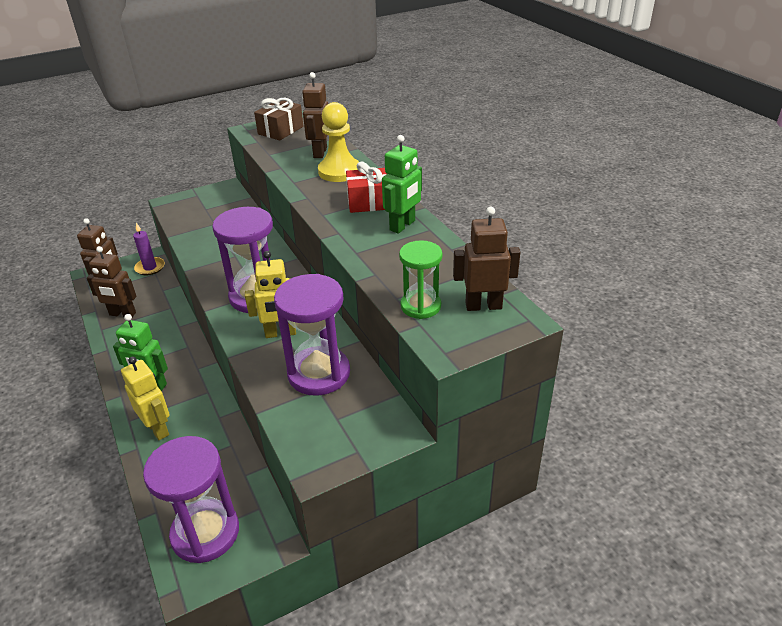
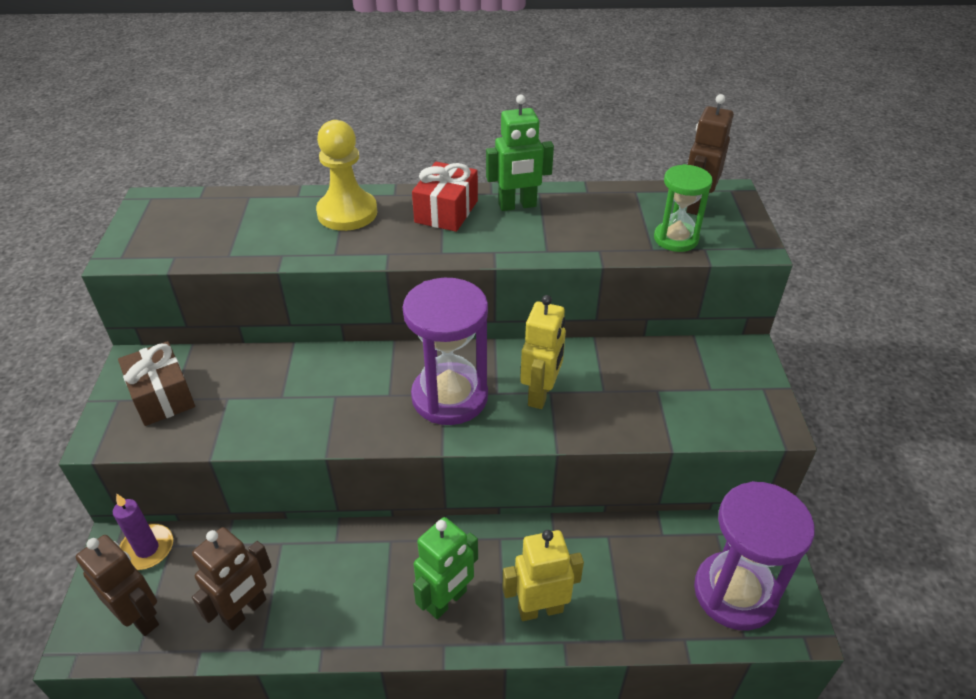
camera: 65 degrees left, 5 degrees up
brown gift [254,98,303,140] -> brown gift moved to [118,341,195,426]
purple hourglass [274,274,350,396] -> none
brown robot [302,72,328,158] -> none
green robot [382,135,422,234] -> green robot turned 105 degrees clockwise [486,95,554,211]

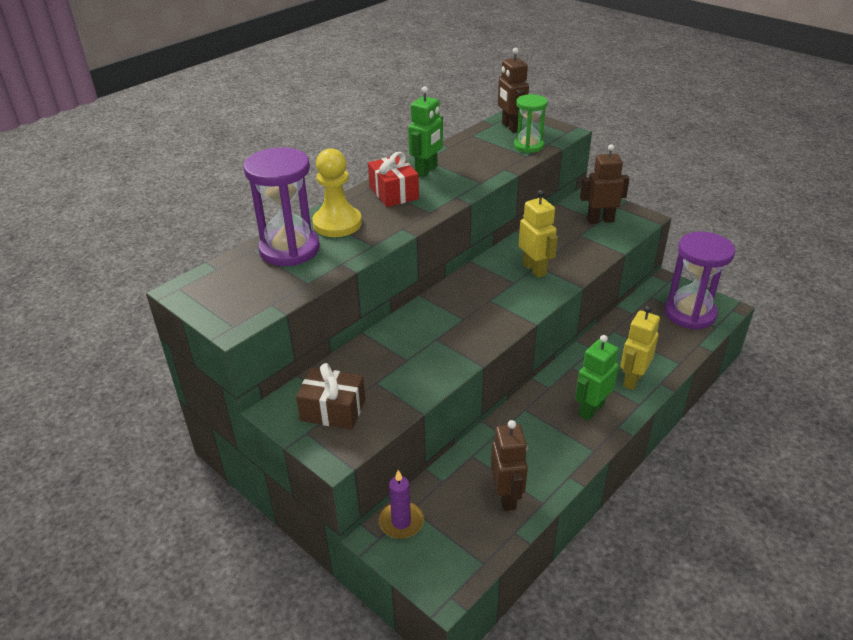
camera: 45 degrees left, 5 degrees down
brown robot [76,535,159,636] -> brown robot moved to [580,144,630,224]
purple hourglass [403,278,488,425] -> purple hourglass moved to [244,148,320,266]
green robot [413,517,478,619] -> green robot turned 135 degrees counterclockwise [575,335,618,421]

